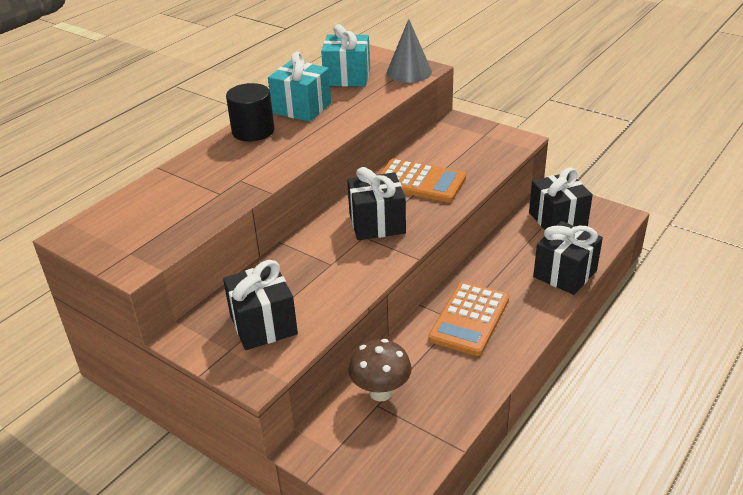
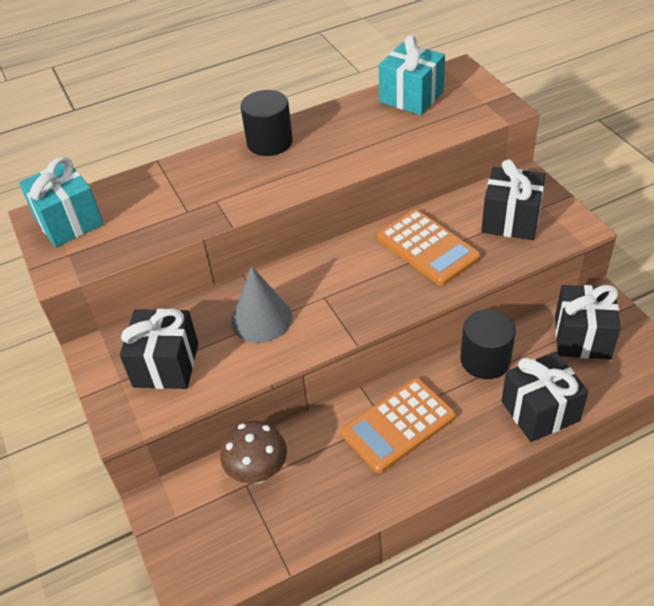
camera: 30 degrees right, 10 degrees up
turquoise gift [268,52,331,122] -> turquoise gift moved to [19,157,104,247]
black gift [347,167,406,240] -> black gift moved to [481,159,545,240]
grey cone [386,19,432,83] -> grey cone moved to [231,266,292,343]
none -> black cylinder [460,309,516,379]

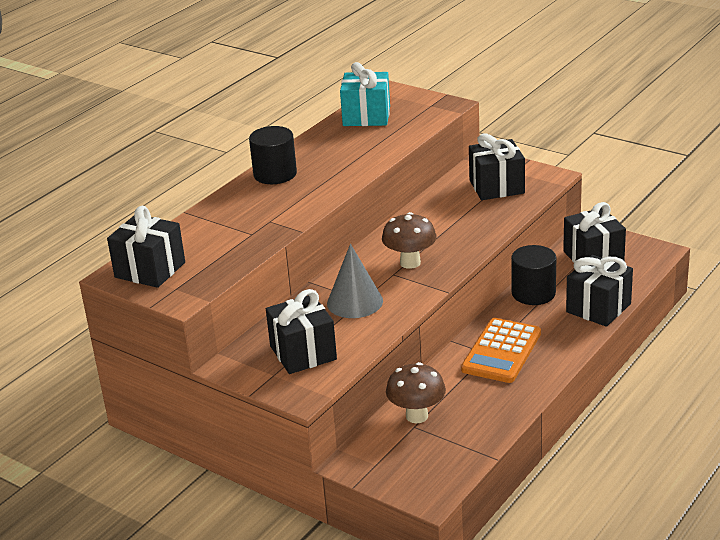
camera: 30 degrees left, 15 degrees down
turquoise gift [19,157,104,247] -> black gift [107,206,185,288]
orange calculator [377,209,481,286] -> none
none -> brown mushroom [382,212,436,269]

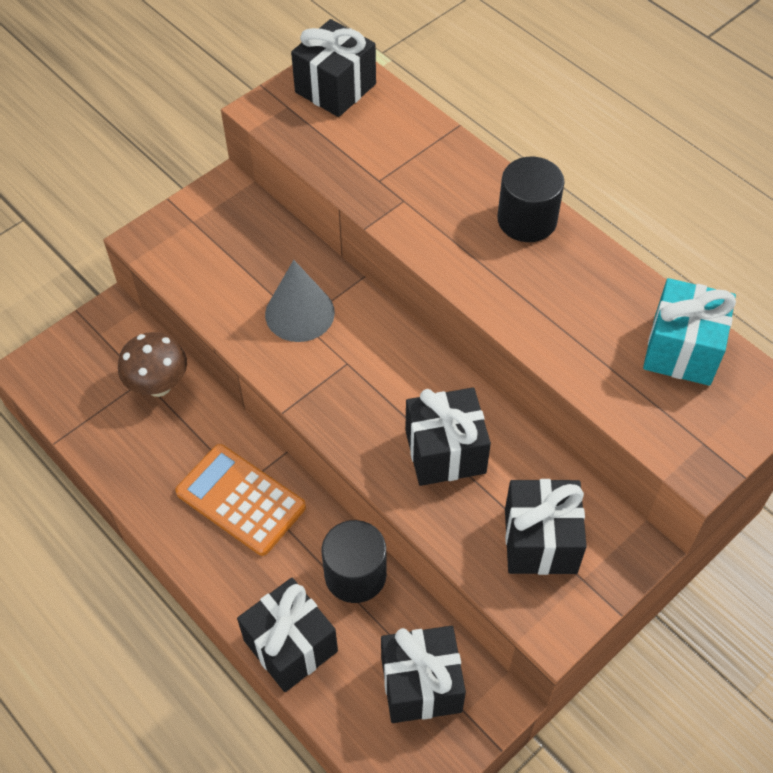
camera: 100 degrees right, 25 degrees up
black gift [266,289,337,374] -> black gift moved to [405,387,491,486]
brown mushroom [382,212,436,269] -> none

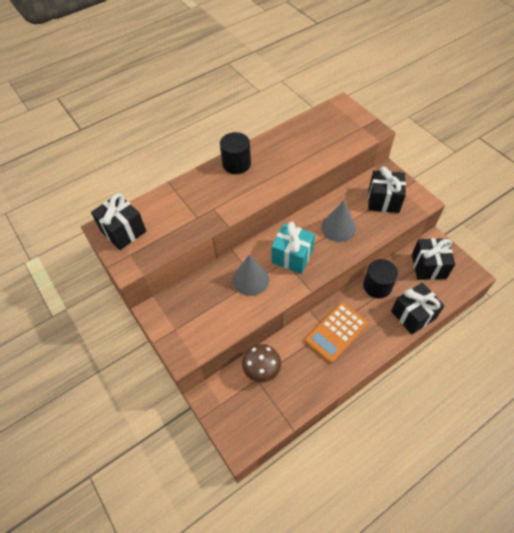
camera: 80 degrees left, 0 degrees up
black gift [405,387,491,486] -> grey cone [321,201,356,242]
turquoise gift [643,278,736,386] -> turquoise gift moved to [271,222,315,274]

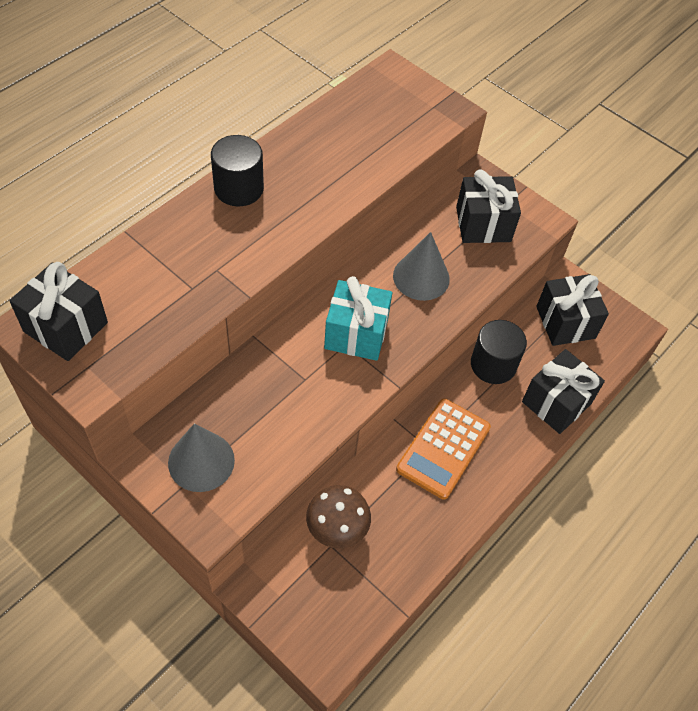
camera: 20 degrees left, 0 degrees up
grey cone [233,255,269,296] -> grey cone moved to [168,423,235,492]

